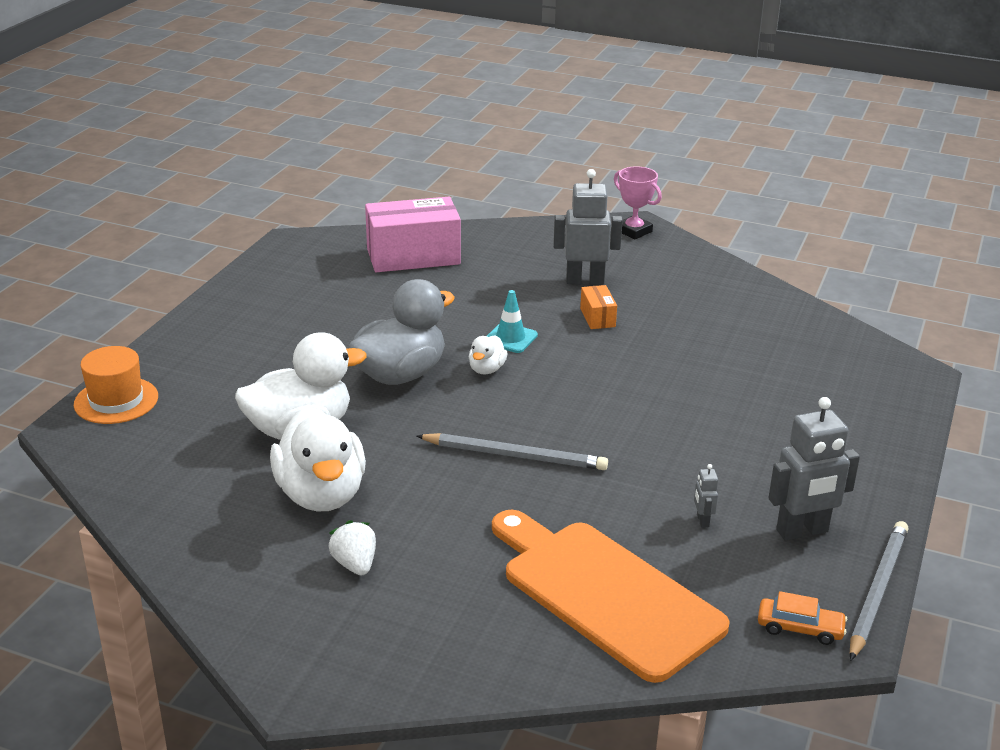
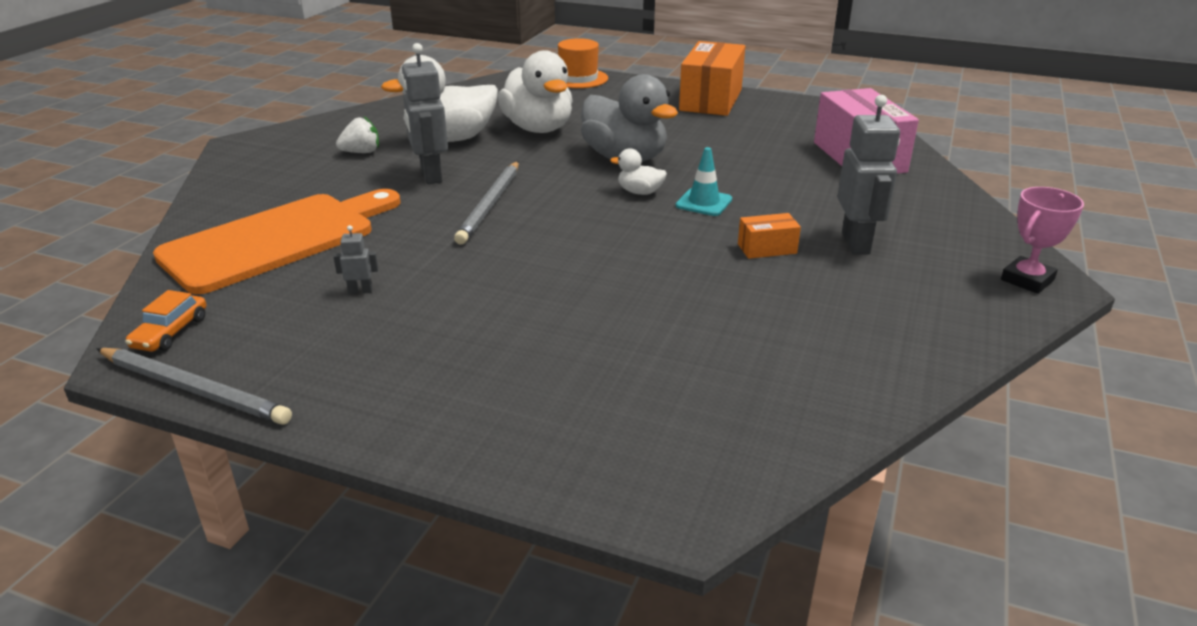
camera: 90 degrees right, 0 degrees up
grey robot [768,397,860,541] -> grey robot moved to [401,43,448,184]
none -> orange box [679,41,745,116]

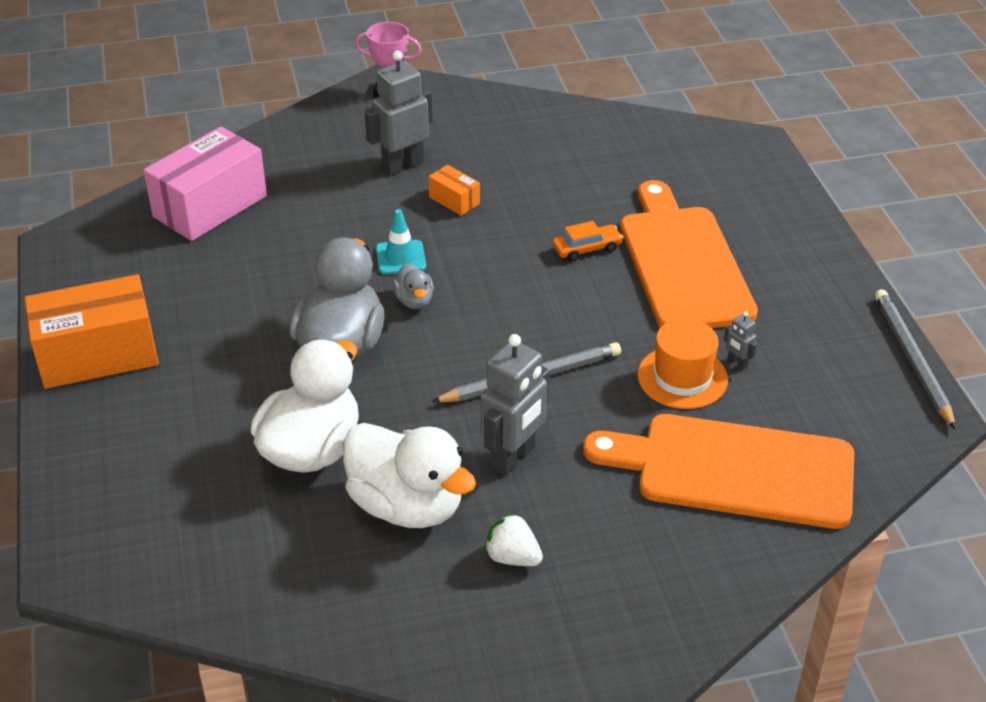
camera: 125 degrees left, 10 degrees up
orange car [125,290,207,352] -> orange car moved to [553,221,623,261]
orange hat [558,38,608,88] -> orange hat moved to [637,319,728,409]
white duck [610,148,667,195] -> grey duck [393,263,434,309]
none -> orange cutting board [620,180,758,328]

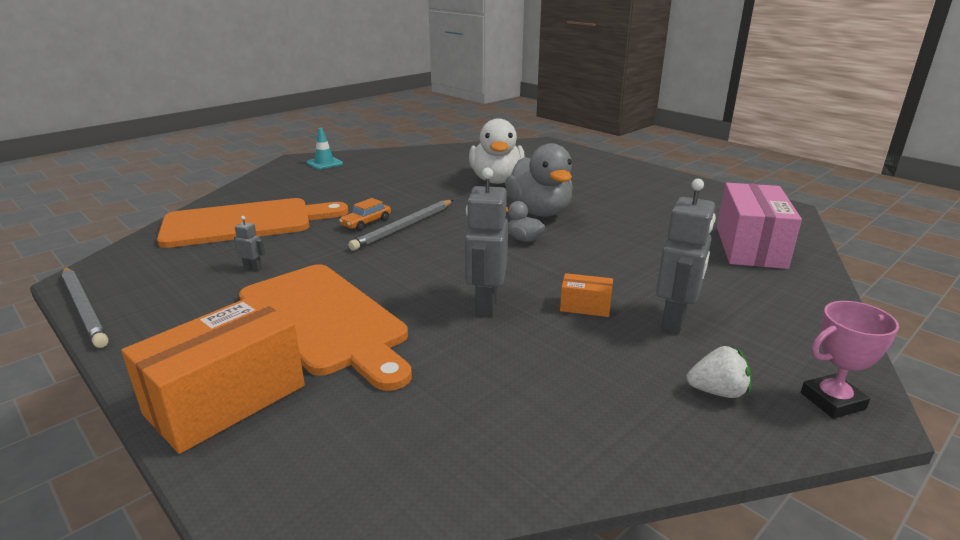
camera: 150 degrees right, 15 degrees down
orange box [25,274,159,389] -> orange box moved to [121,296,305,454]
white duck [343,423,476,528] -> none
turquoise traffic cone [376,209,426,274] -> turquoise traffic cone moved to [306,128,343,170]
grey robot [481,334,550,476] -> grey robot moved to [465,167,508,317]
white strawberry [484,512,543,566] -> white strawberry moved to [686,346,751,398]
orange car [553,221,623,261] -> orange car moved to [339,198,391,231]
orange hat [637,319,728,409] -> none

